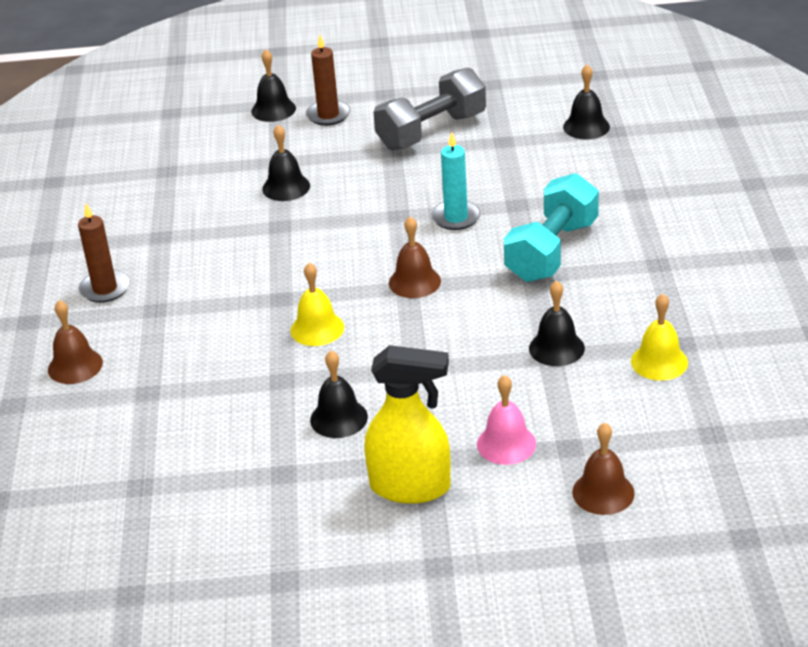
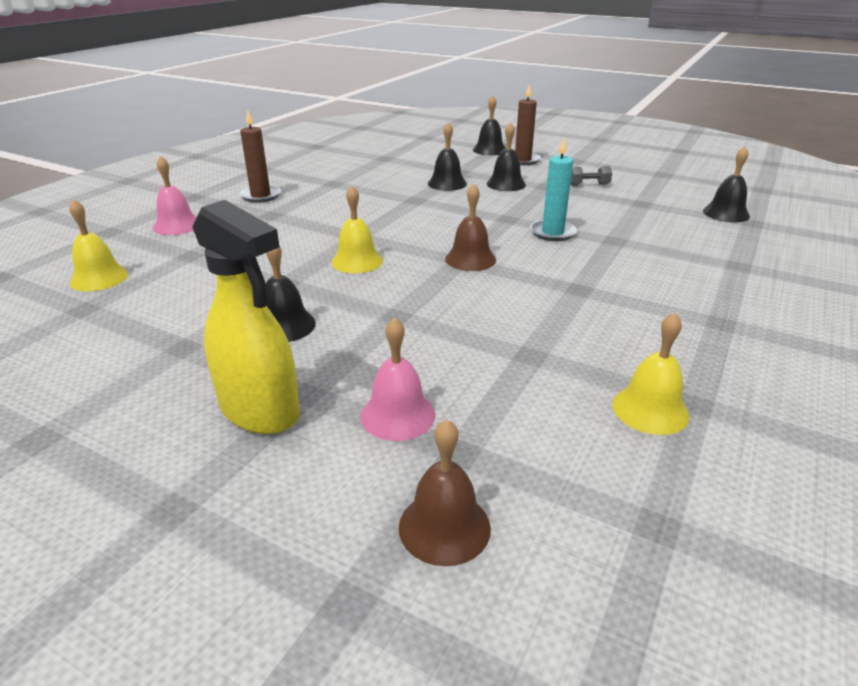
camera: 30 degrees right, 5 degrees down
brown bell [48,300,103,384] -> pink bell [153,156,196,235]
grey dumbbell [373,68,486,150] -> grey dumbbell [570,166,612,185], size x0.41
turquoise dumbbell [504,173,599,282] -> none
black bell [529,280,585,366] -> black bell moved to [486,122,526,191]
none -> yellow bell [69,199,128,291]

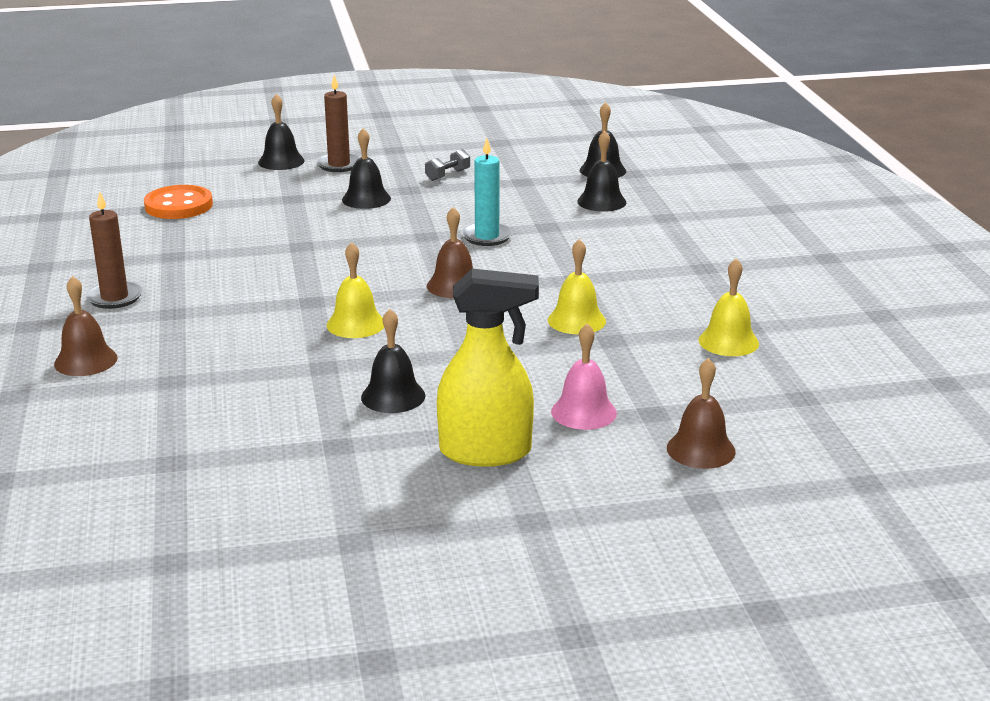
camera: 40 degrees left, 5 degrees down
yellow bell [69,199,128,291] -> yellow bell moved to [548,239,606,334]
pink bell [153,156,196,235] -> brown bell [54,276,118,376]
black bell [428,122,467,191] -> black bell moved to [577,130,626,212]
none -> orange button [144,185,213,219]

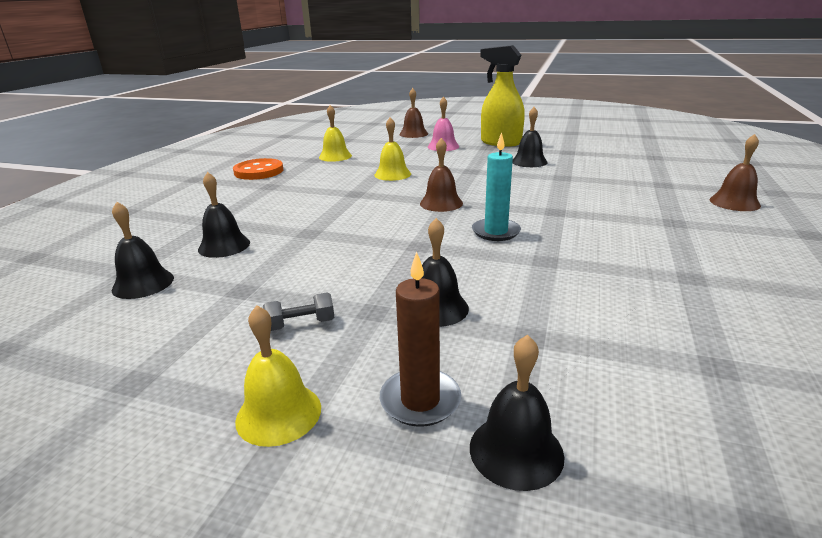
camera: 150 degrees left, 0 degrees up
brown candle [85,191,143,309] -> none
orange button [144,185,213,219] -> orange button moved to [233,158,283,180]
yellow bell [327,242,384,338] -> yellow bell moved to [235,305,321,447]
turquoise candle [462,138,513,246] -> turquoise candle moved to [472,132,521,241]

